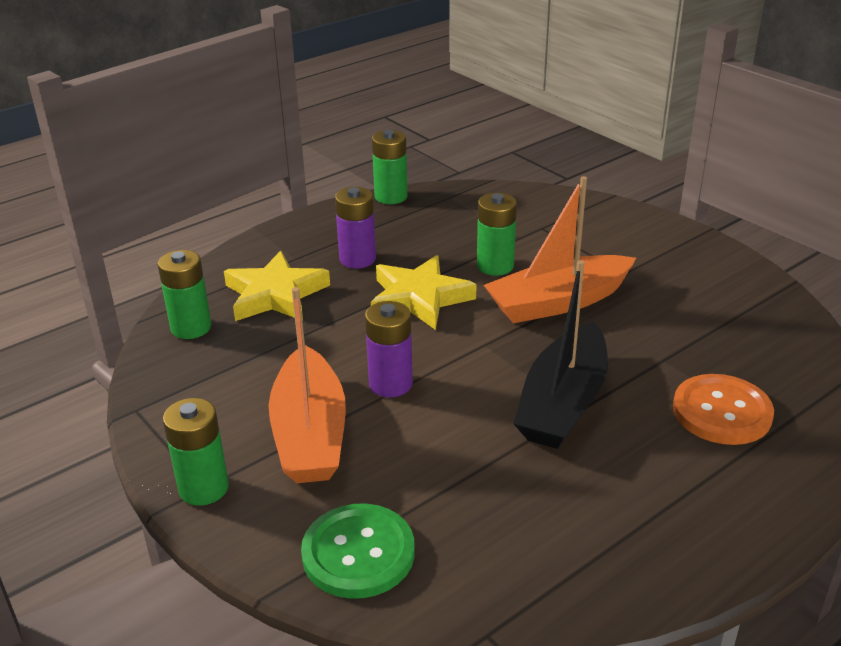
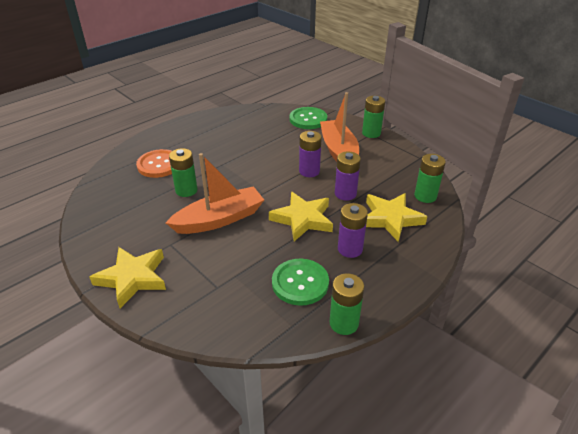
camera: 175 degrees right, 5 degrees up
green battery [477,193,517,276] -> green battery moved to [169,148,198,197]
black boat [513,260,608,449] -> none
none -> yellow star [89,247,166,308]
none -> green button [272,259,329,306]
none -> purple battery [335,151,361,201]

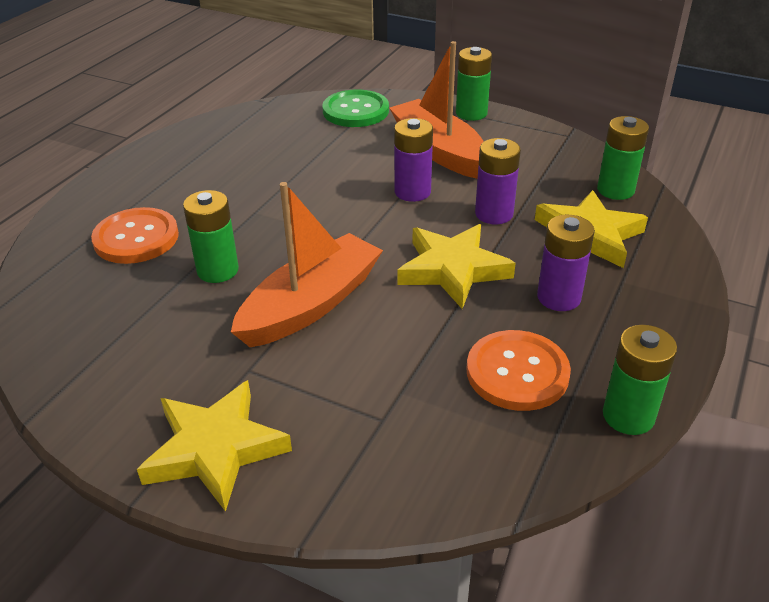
camera: 20 degrees left, 0 degrees up
green button [272,259,329,306] -> orange button [467,330,571,411]

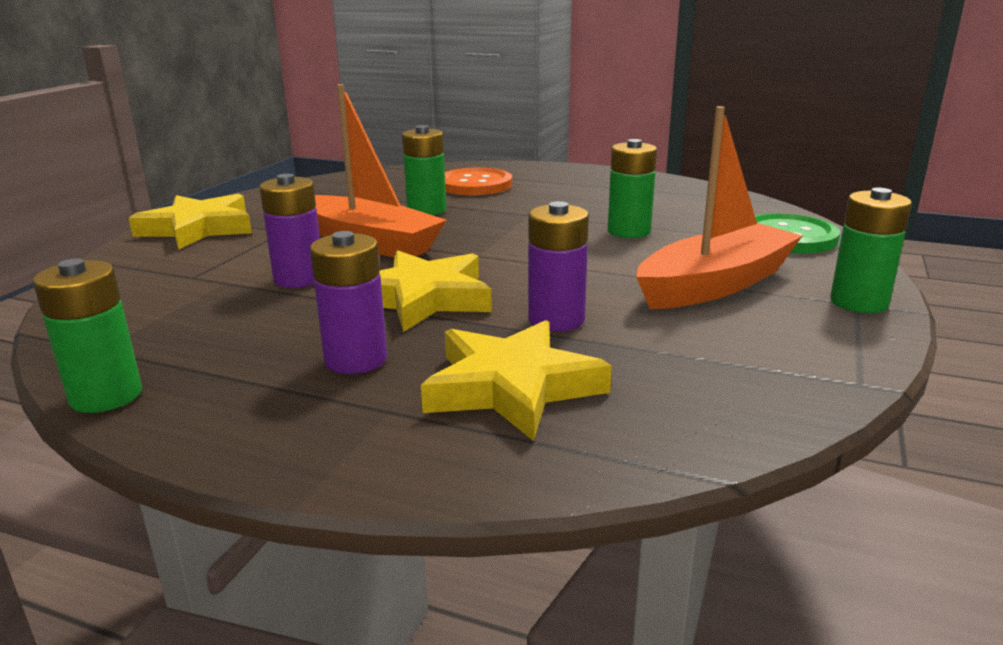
camera: 85 degrees right, 15 degrees down
purple battery [394,118,433,202] -> purple battery moved to [260,174,320,288]
orange button [467,330,571,411] -> none
green battery [597,116,649,200] -> green battery moved to [608,139,657,238]

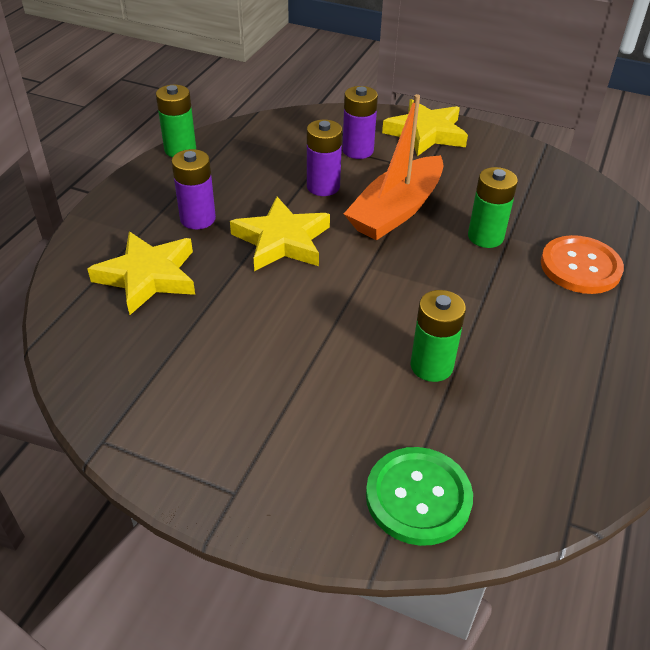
camera: 90 degrees right, 20 degrees up
purple battery [528,201,589,331] -> purple battery moved to [342,86,378,159]
orange boat [636,106,802,309] -> none
green battery [830,188,912,313] -> none

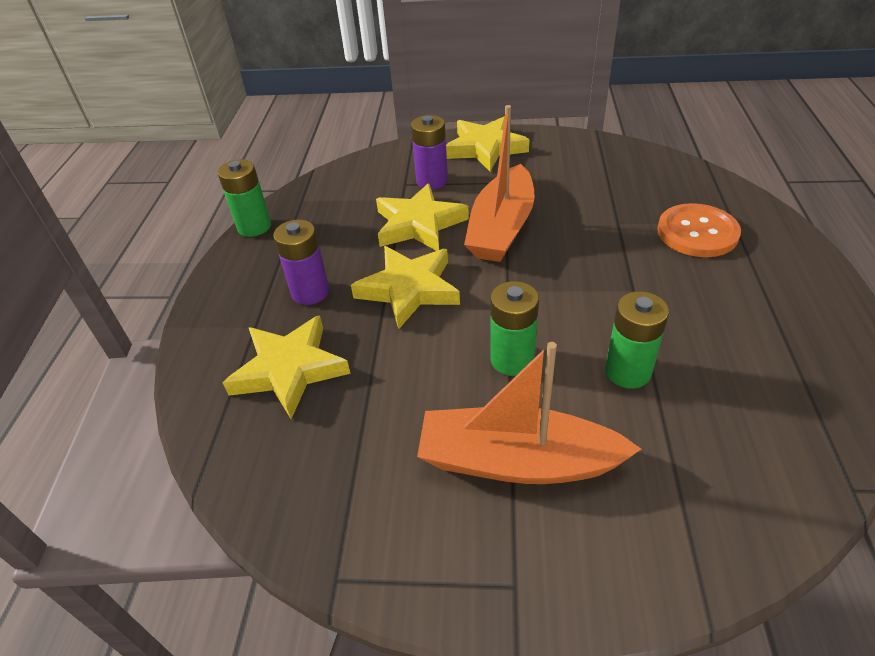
camera: 15 degrees left, 0 degrees up
purple battery [307,120,342,196] -> yellow star [376,183,469,251]
green button [366,447,473,546] -> none
green battery [468,167,518,248] -> green battery moved to [490,281,539,376]
none -> orange boat [417,342,641,484]

